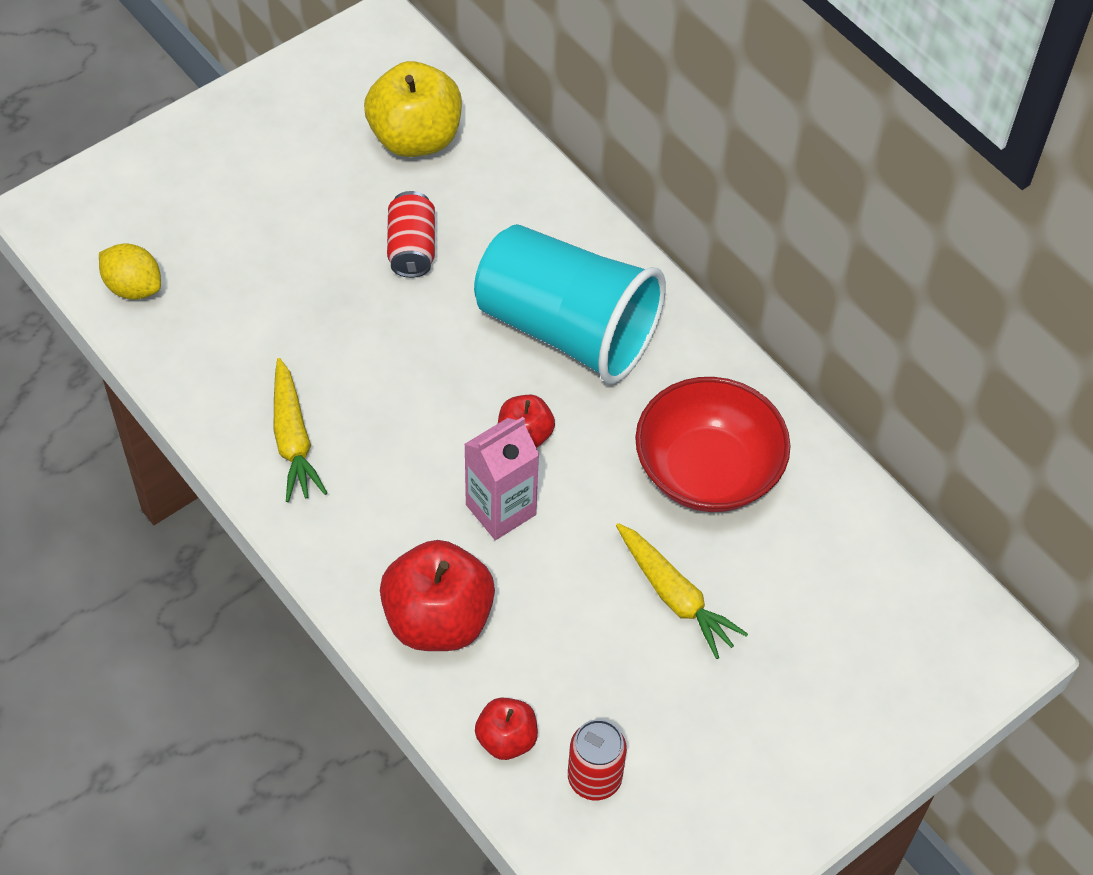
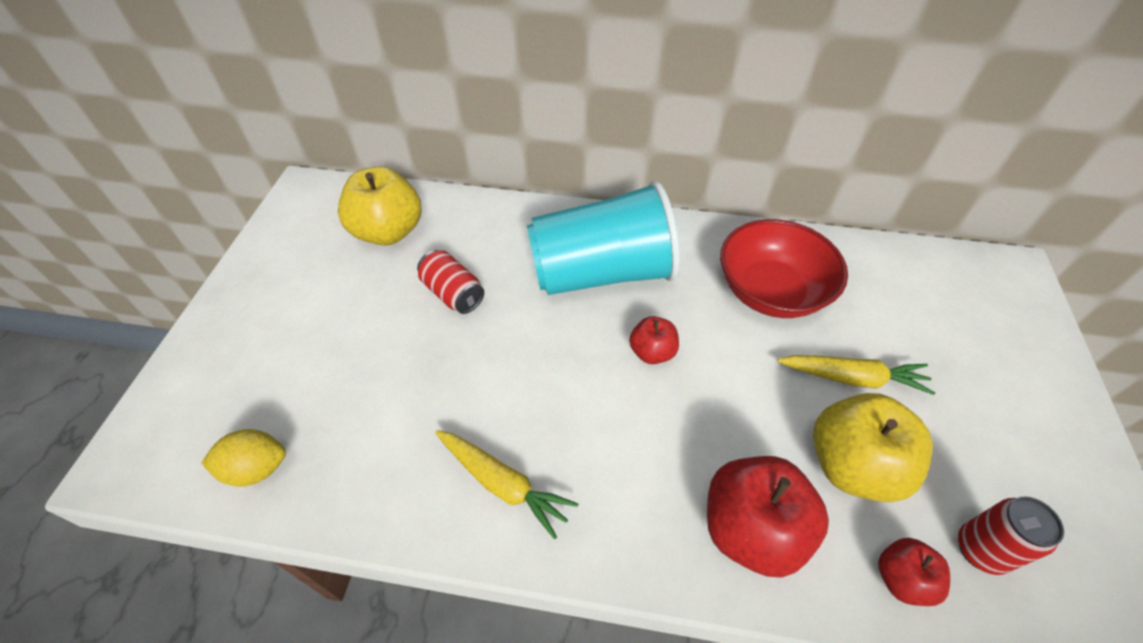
camera: 40 degrees left, 5 degrees down
pink carton [464,417,539,540] -> none
none -> yellow apple [813,393,933,502]

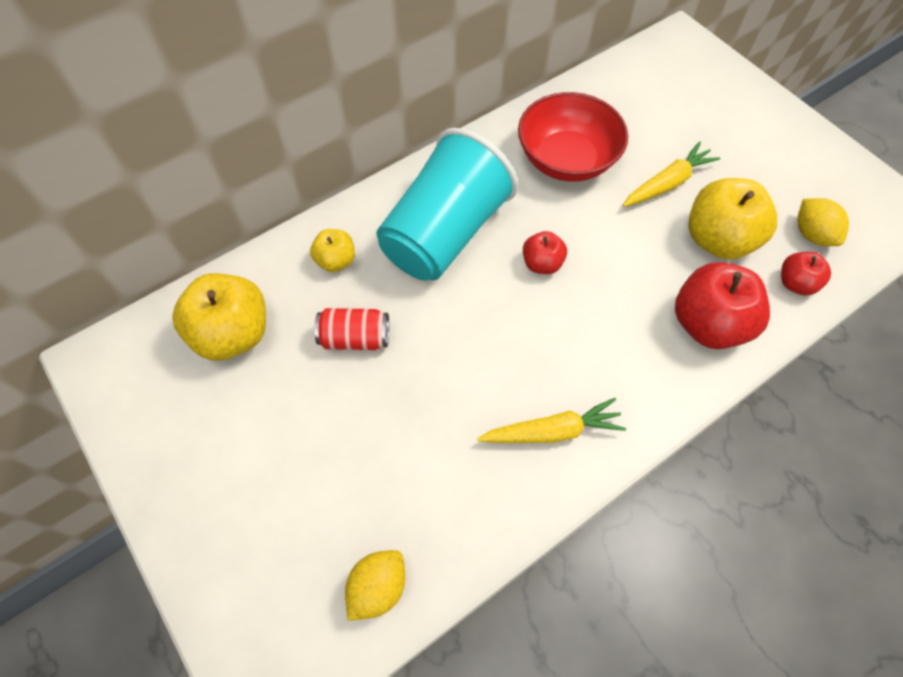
camera: 45 degrees left, 10 degrees up
red can [958,496,1064,575] -> yellow lemon [798,198,849,246]
none -> yellow apple [310,229,355,272]

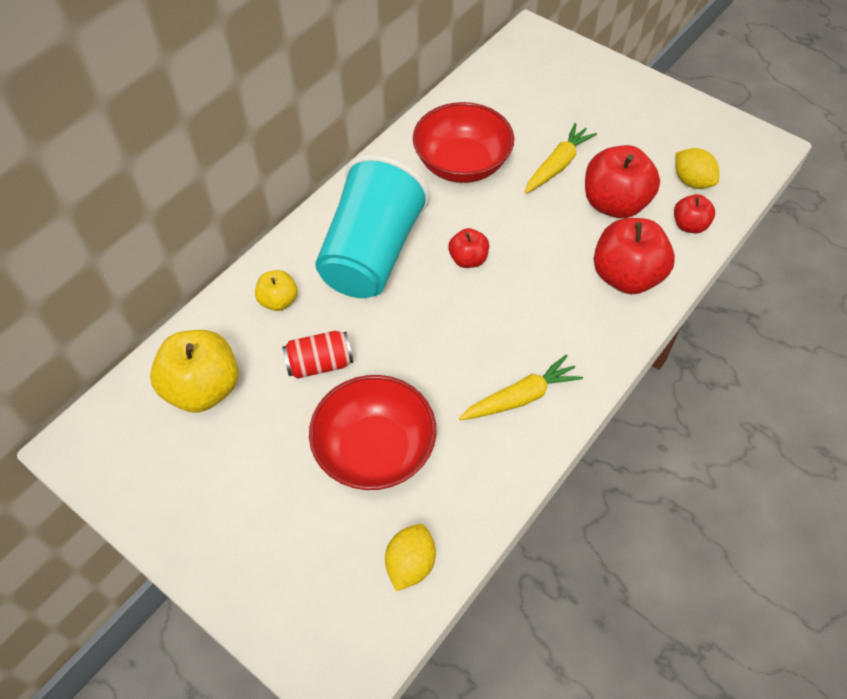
camera: 15 degrees left, 5 degrees down
yellow apple [688,178,777,260] -> red apple [585,145,660,218]
none -> red bowl [309,375,437,490]

